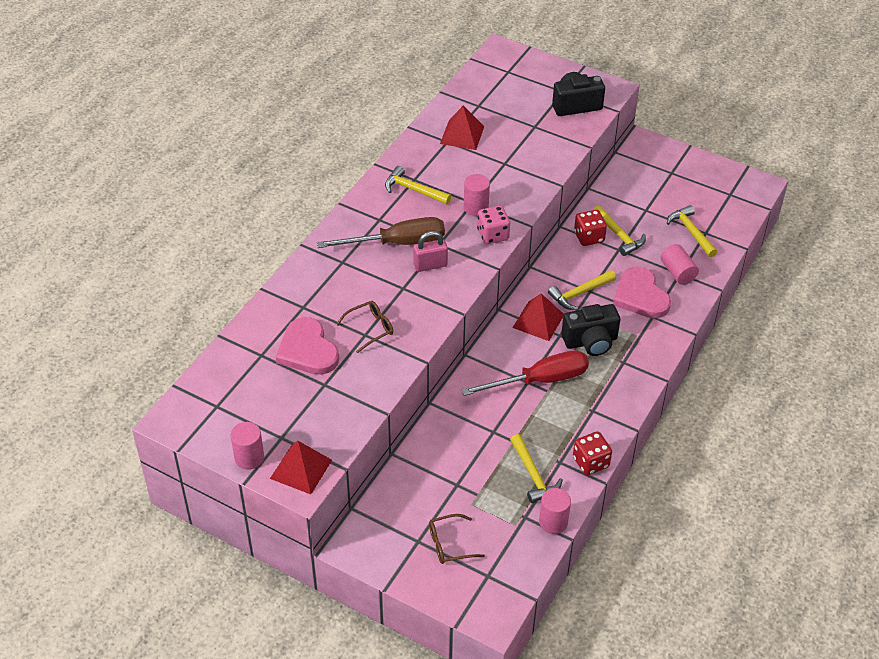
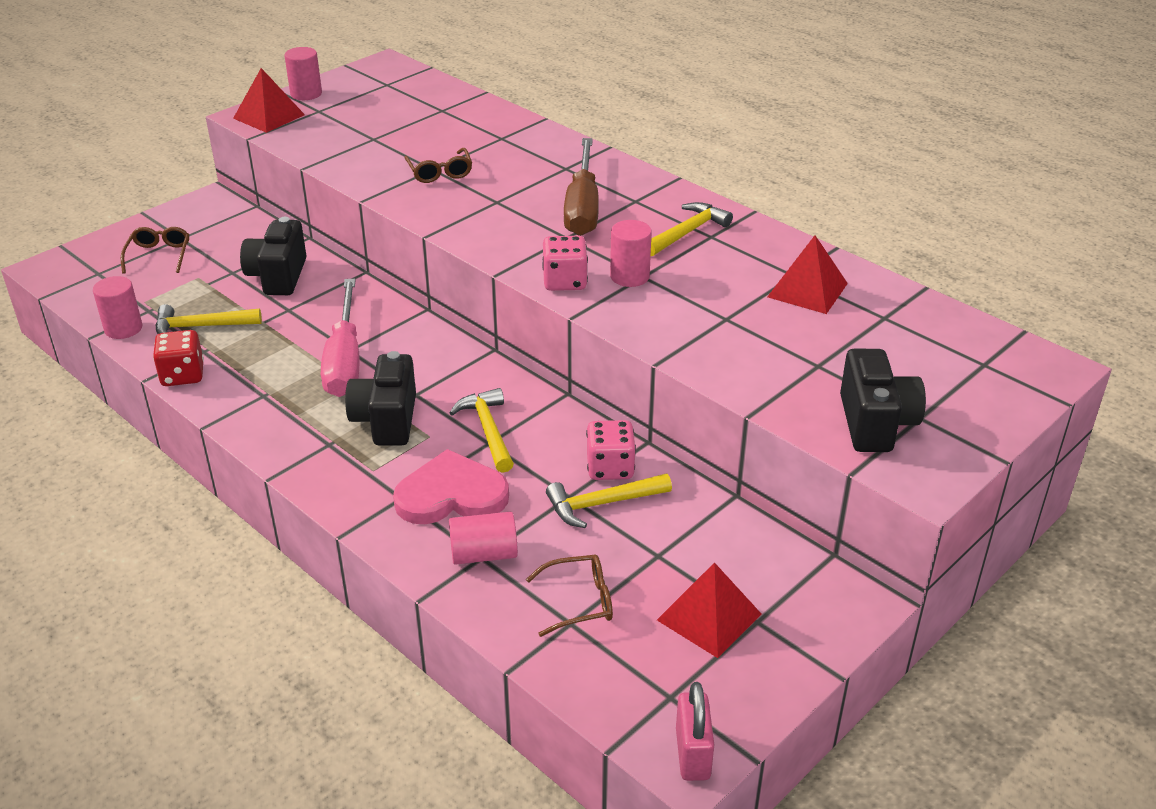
camera: 105 degrees right, 10 degrees down
pink heart [276,317,339,375] -> none
pink padlock [413,231,448,272] -> pink padlock moved to [676,682,714,781]
red screwdriver [461,350,589,396] -> pink screwdriver [321,279,360,397]
red pyramid [513,294,564,341] -> red pyramid moved to [657,562,761,658]
red dice [574,210,607,246] -> pink dice [586,420,636,480]
yellow hammer [667,205,717,257] -> brown glasses [526,554,613,637]
none -> black camera [240,217,306,295]

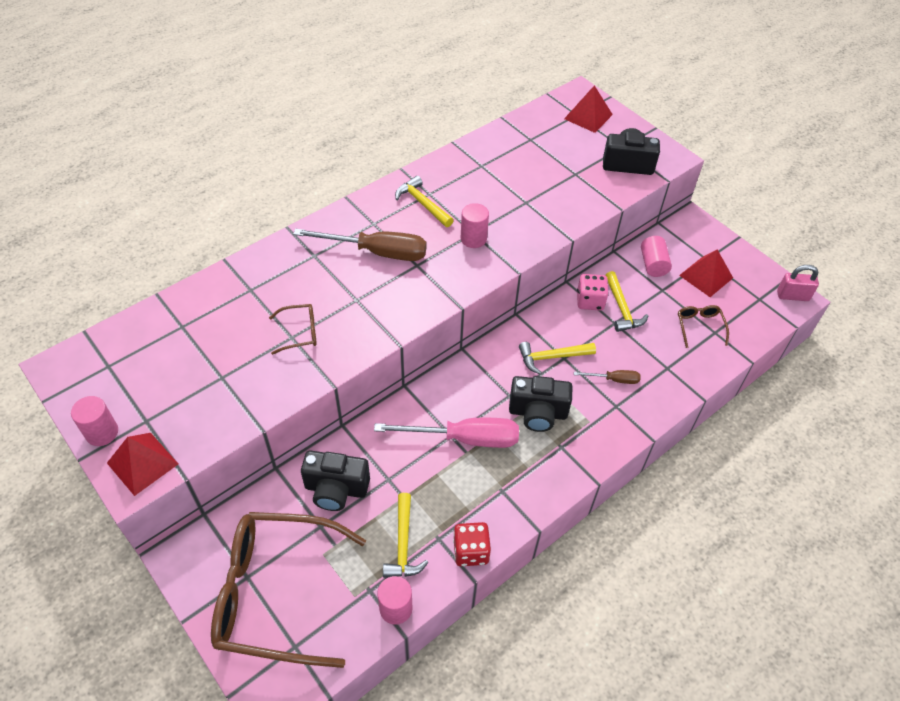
camera: 85 degrees left, 15 degrees up
brown glasses [121,227,189,274] -> brown glasses [211,512,366,668], size x2.45
pink heart [393,449,509,524] -> brown screwdriver [574,370,641,384]
pink cylinder [449,512,518,565] -> pink cylinder moved to [641,236,672,277]
pink dice [543,236,588,291] -> none
red pyramid [767,235,848,314] -> red pyramid moved to [564,85,613,133]

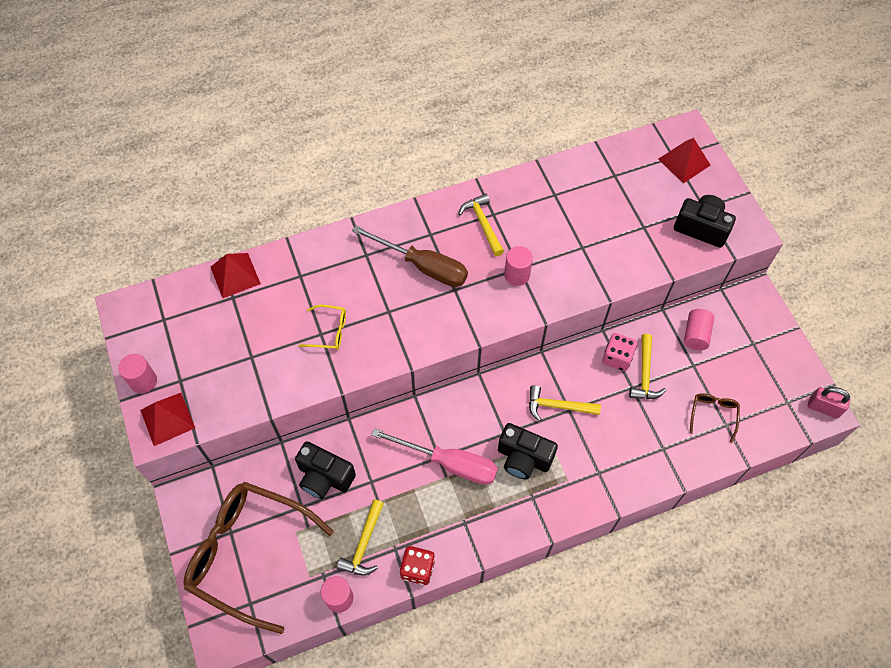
camera: 20 degrees right, 10 degrees up
brown glasses [269,304,317,355] -> yellow glasses [299,305,346,350]
brown screwdriver [574,370,641,384] -> none
red pyramid [679,249,733,297] -> red pyramid moved to [211,253,261,298]

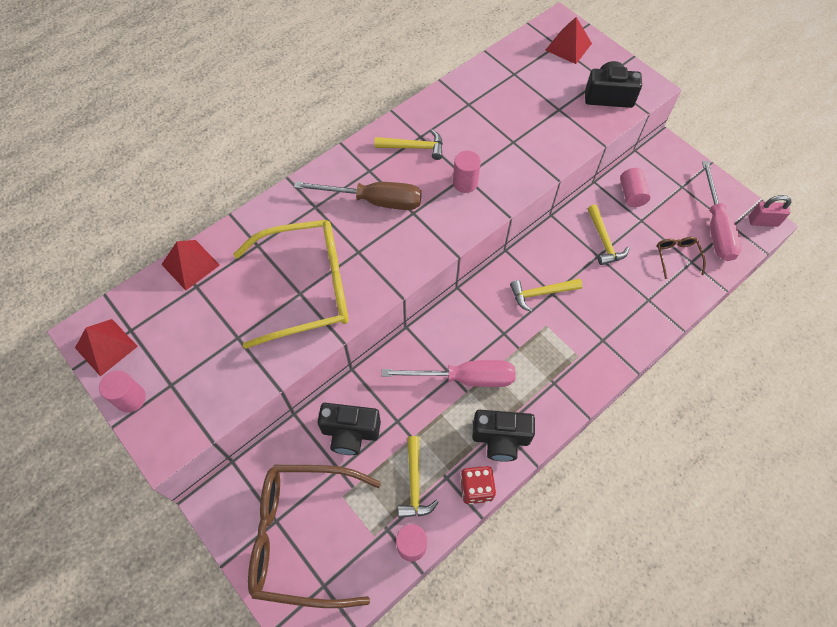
camera: 20 degrees left, 0 degrees up
red pyramid [140,393,195,446] -> red pyramid moved to [75,319,138,377]
yellow glasses [299,305,346,350] -> yellow glasses [233,220,349,349], size x2.45
yellow hammer [458,193,504,256] -> yellow hammer turned 135 degrees clockwise [375,129,443,160]
black camera [498,423,558,479] -> black camera moved to [472,410,535,462]
pink dice [602,333,637,371] -> none
none -> pink screwdriver [702,161,742,261]

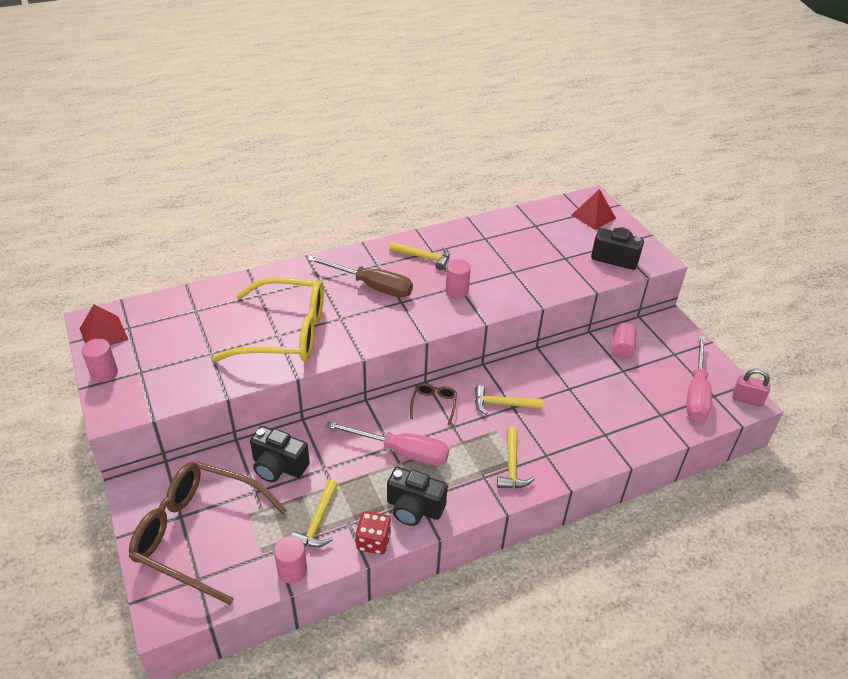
camera: 15 degrees right, 20 degrees down
red pyramid [161,240,220,290] -> none
yellow hammer [587,204,630,265] -> yellow hammer moved to [497,427,535,488]
brown glasses [657,237,706,279] -> brown glasses moved to [410,383,457,425]

